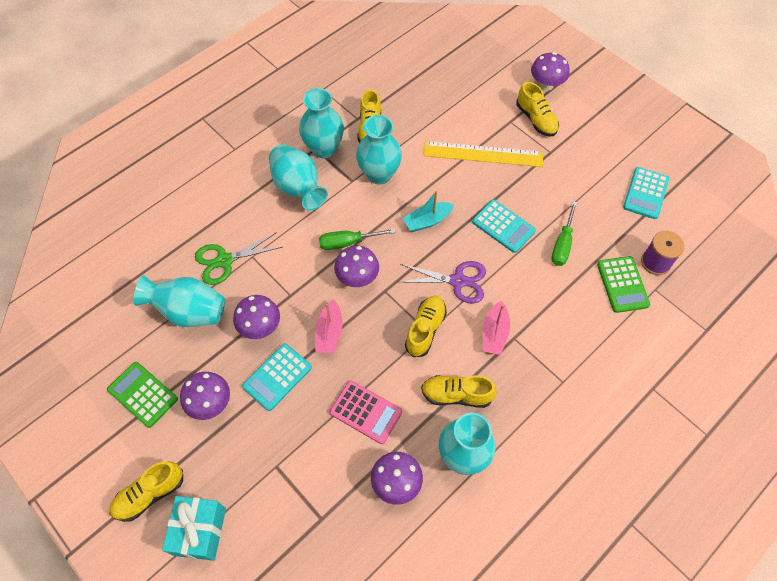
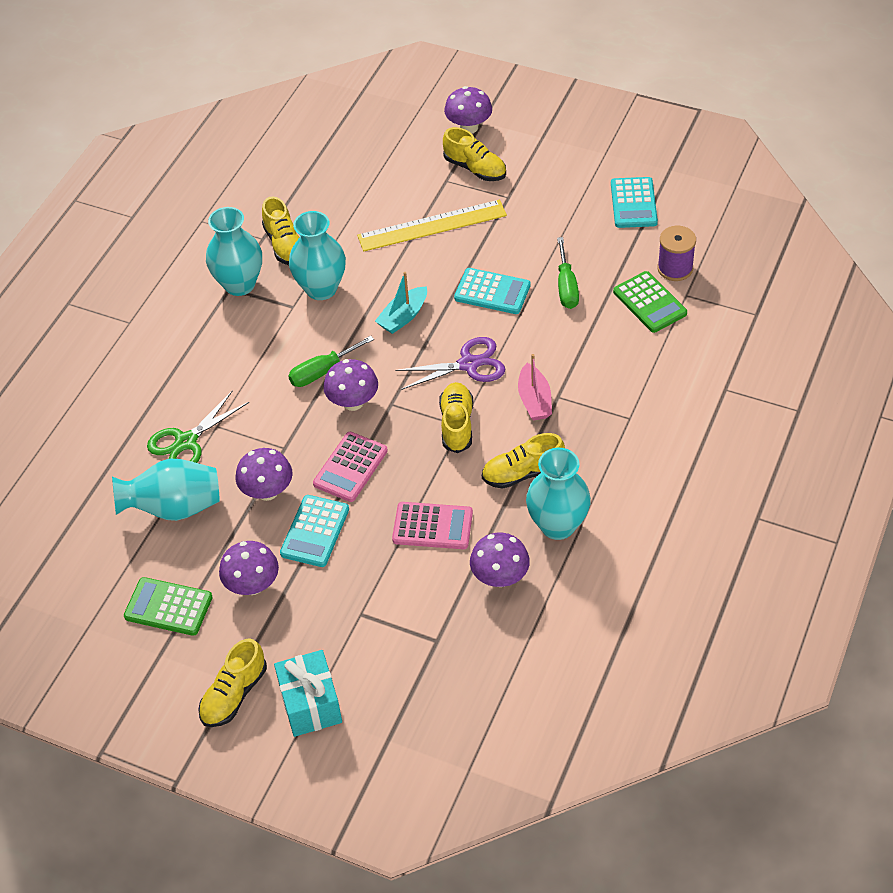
camera: 20 degrees left, 10 degrees down
turquoise vase [269,144,328,211] -> none
pink boat [315,299,343,354] -> pink calculator [313,432,388,502]

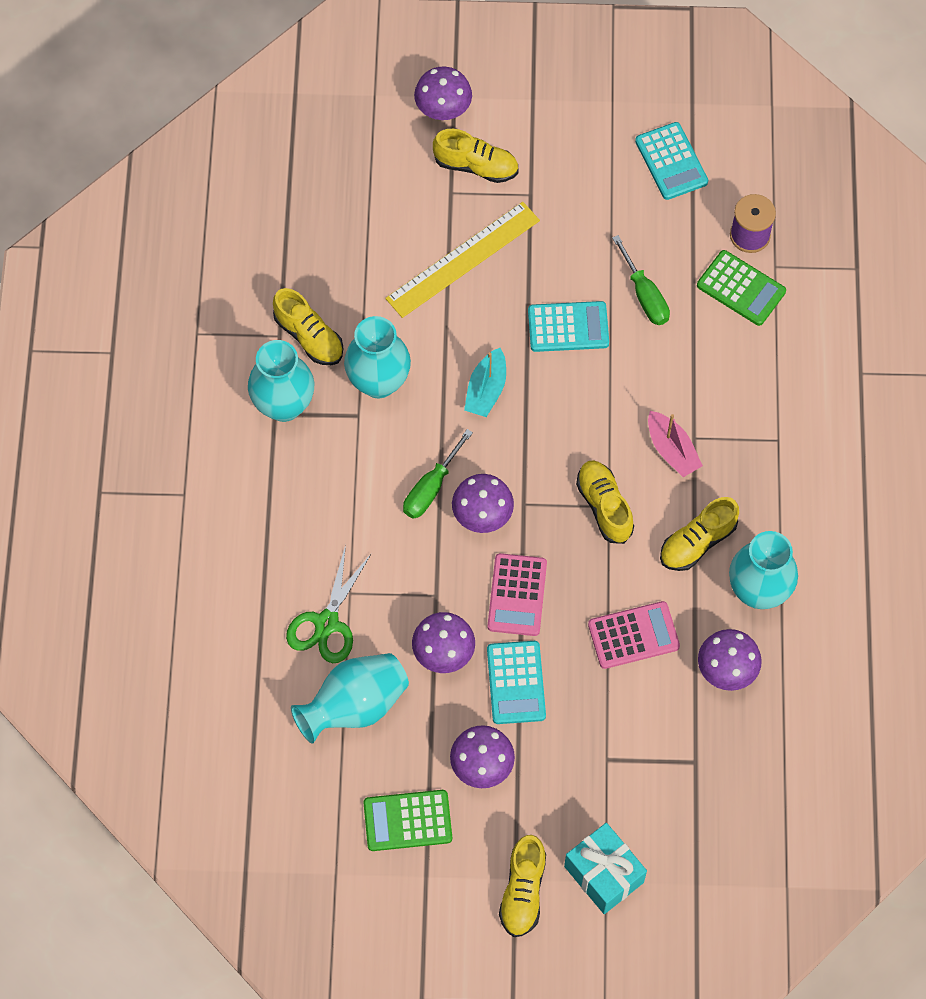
camera: 25 degrees left, 15 degrees up
purple scissors [395,337,505,390] -> none

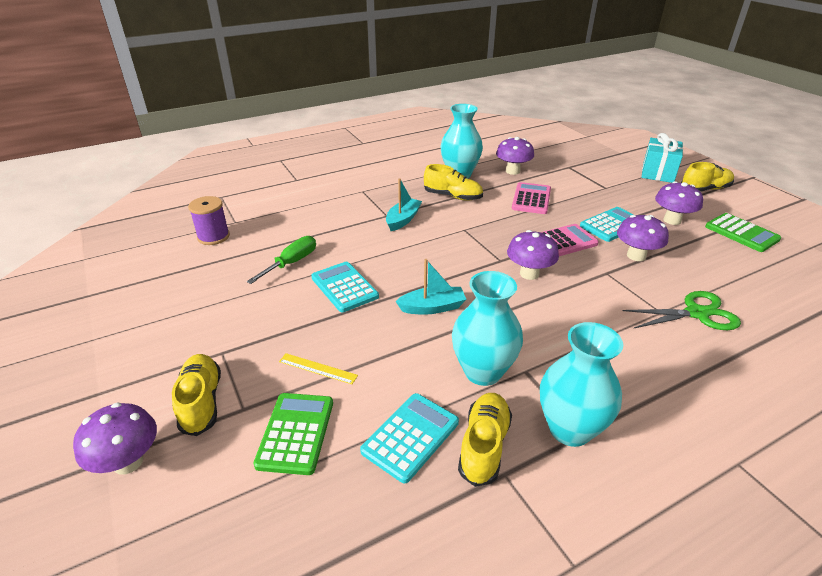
camera: 120 degrees left, 30 degrees down
turquoise vase [291,653,409,744] -> none
yellow ruler [385,202,540,318] -> yellow ruler [279,353,358,384], size x0.45
green screwdriver [403,429,473,519] -> none
yellow shoe [576,460,634,544] -> none
pink calculator [588,601,680,669] -> pink calculator turned 60 degrees clockwise [512,182,551,214]
turquoise calculator [635,122,708,200] -> turquoise calculator moved to [360,393,459,483]
pink boat [648,411,703,477] -> turquoise boat [386,178,422,231]
green calculator [697,250,786,326] -> green calculator moved to [253,393,333,475]

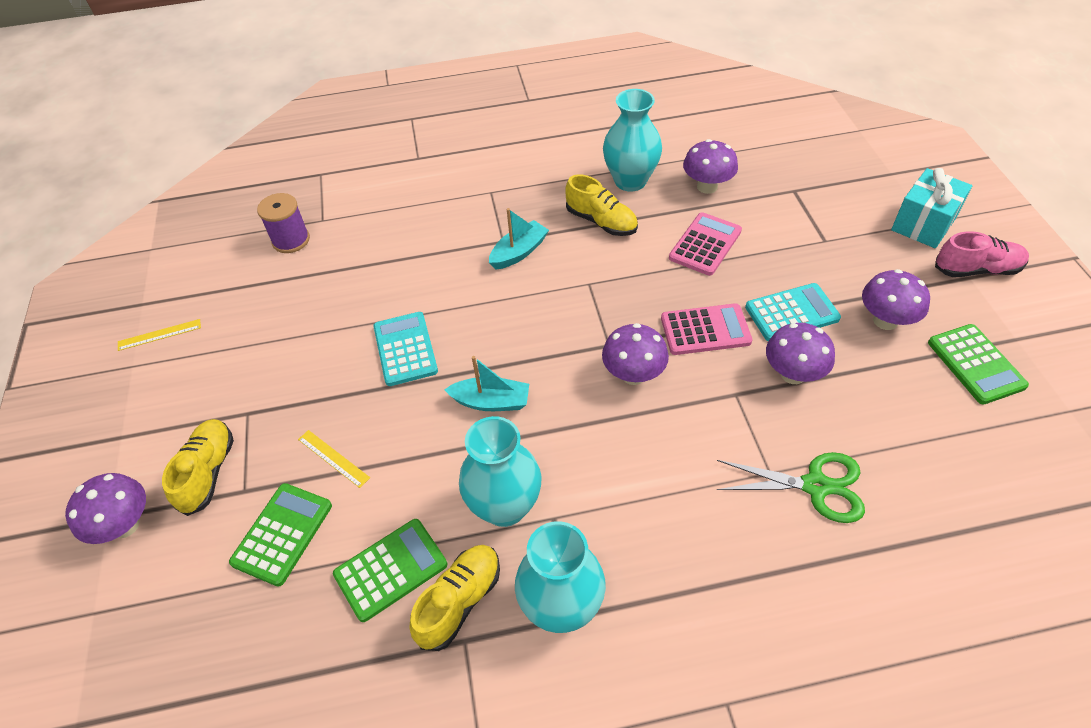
camera: 20 degrees right, 15 degrees up
green screwdriver [247,236,316,284] -> none
turquoise calculator [360,393,459,483] -> green calculator [333,519,447,622]
yellow shoe [681,162,734,192] -> pink shoe [935,231,1029,277]
none -> yellow ruler [118,319,201,351]

